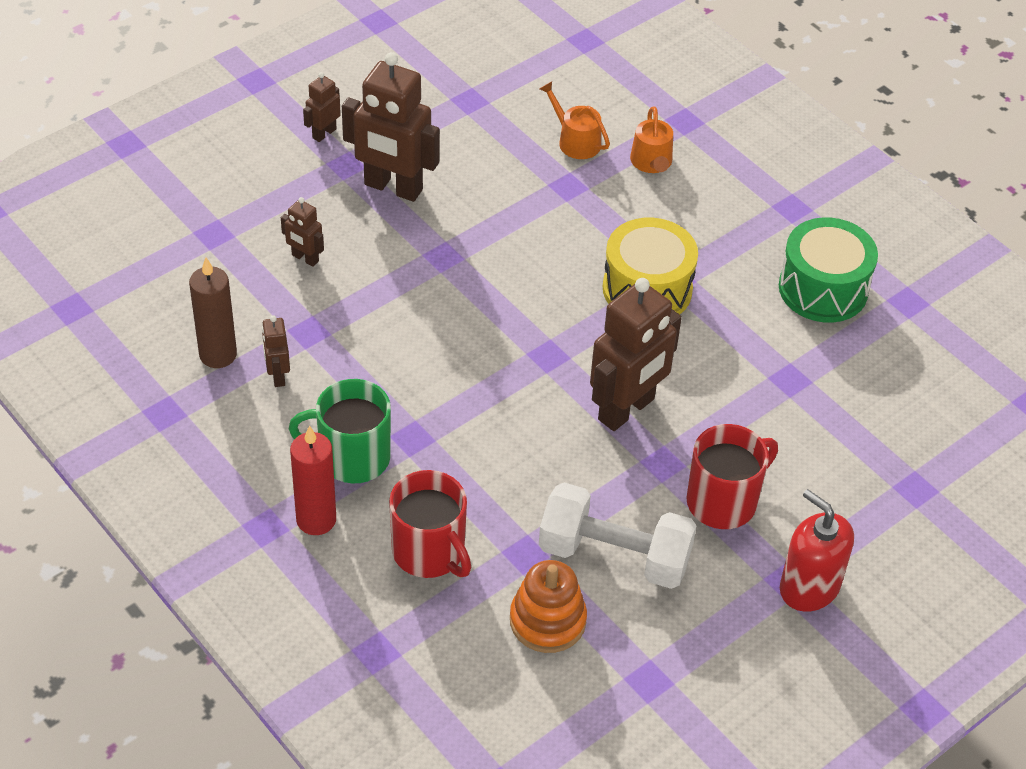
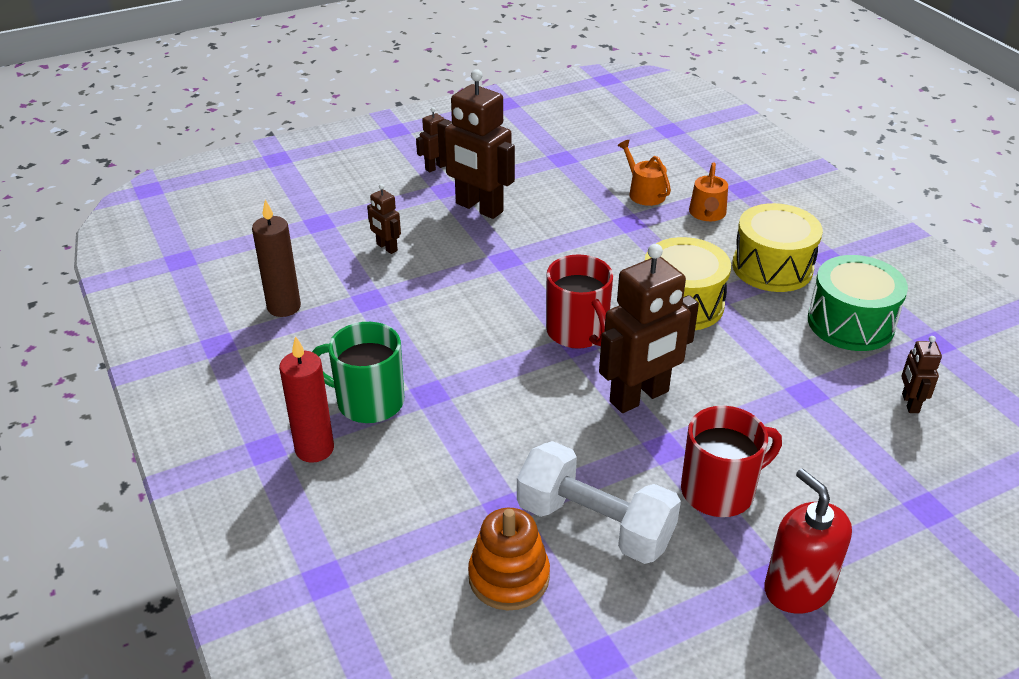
camera: 15 degrees right, 10 degrees down
brown robot [262,316,290,387] -> brown robot moved to [901,336,942,413]
red mug [389,470,471,578] -> red mug moved to [546,254,613,349]
none -> yellow drum [732,203,823,292]

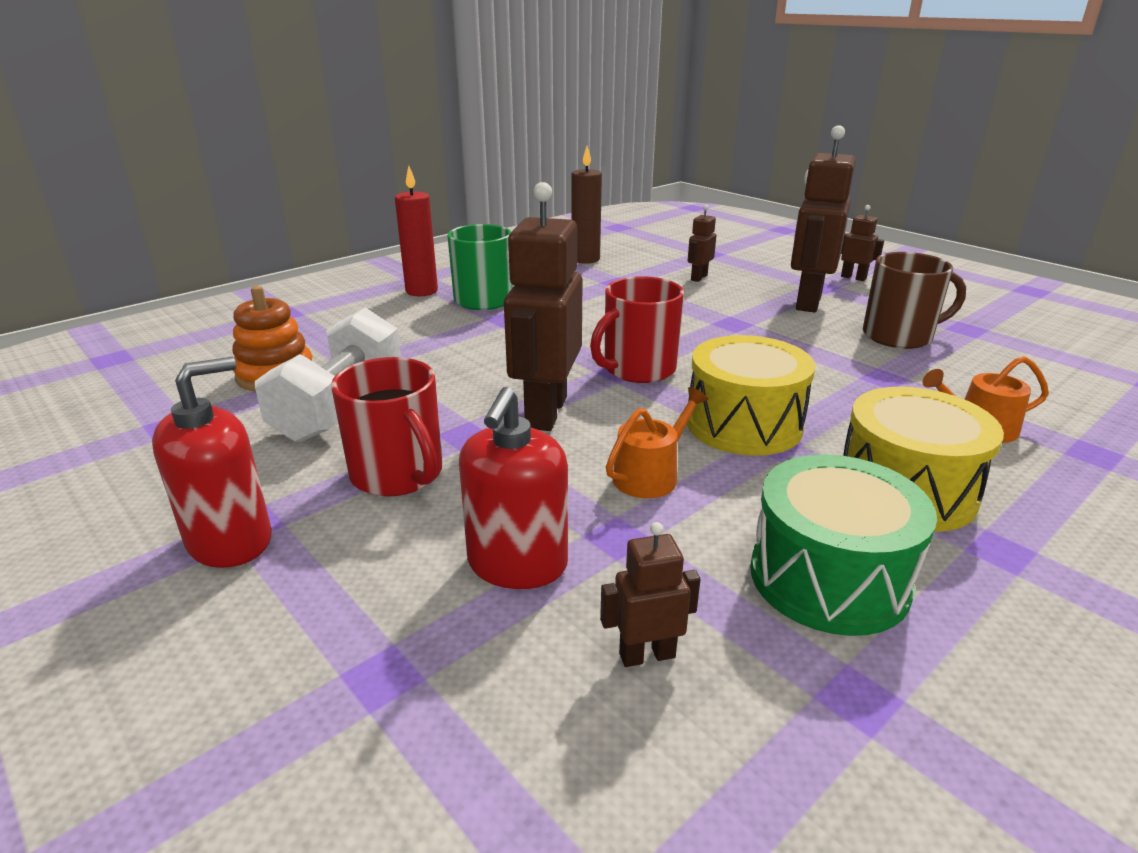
camera: 75 degrees right, 10 degrees down
brown robot [599,244,699,413] -> brown robot turned 60 degrees clockwise [504,182,583,431]
orange watering can [617,140,671,206] -> orange watering can moved to [606,387,708,498]
none -> red soap dispenser [459,387,568,589]
none -> brown mug [863,252,966,349]

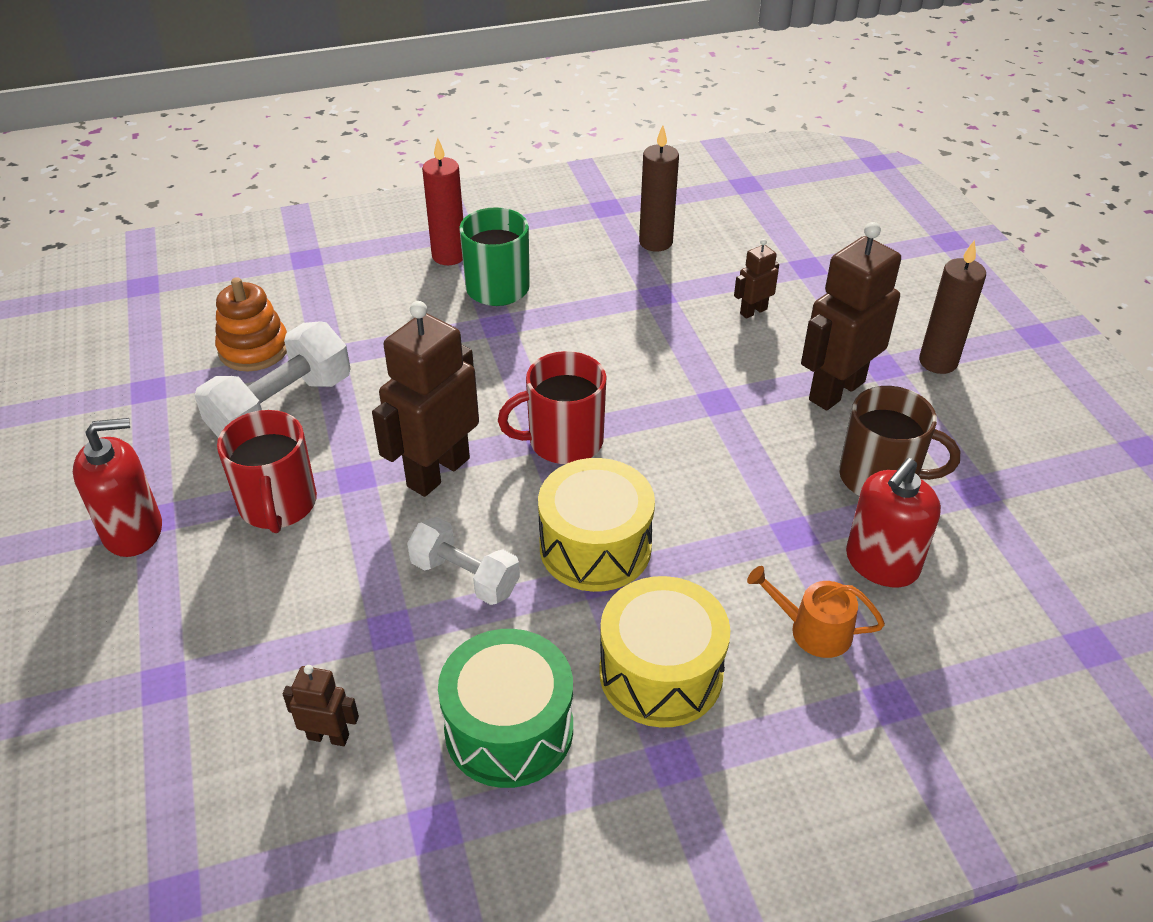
camera: 25 degrees right, 15 degrees up
red soap dispenser [459,387,568,589] -> red soap dispenser moved to [846,458,941,588]
orange watering can [606,387,708,498] -> white dumbbell [407,517,520,605]
brown robot [841,205,884,281] -> brown candle [919,240,986,374]

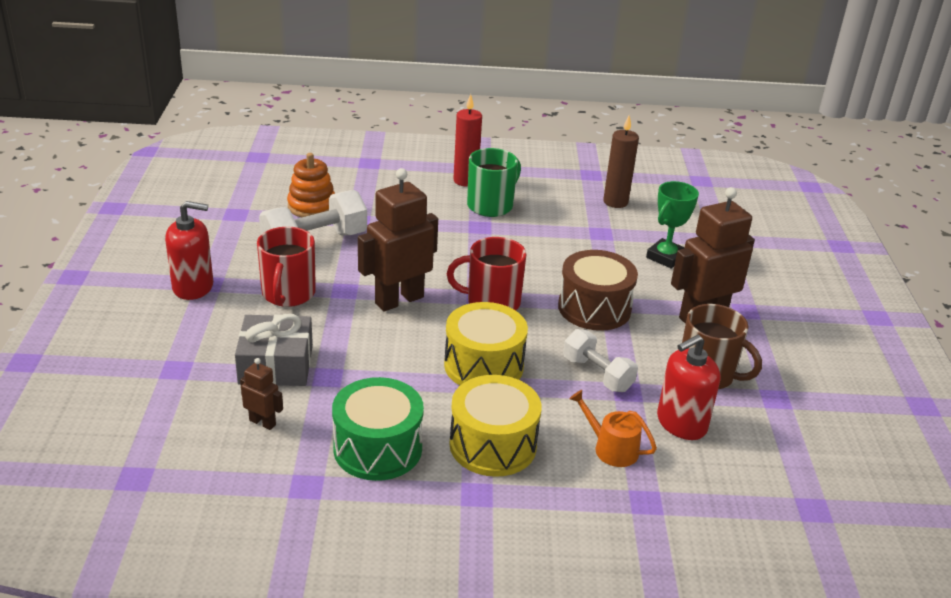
camera: 15 degrees right, 10 degrees down
white dumbbell [407,517,520,605] -> white dumbbell moved to [563,329,638,392]
brown robot [734,239,779,319] -> green trophy [646,181,699,269]
brown candle [919,240,986,374] -> none
none -> grey gift [235,314,313,386]
none -> brown drum [558,250,638,331]

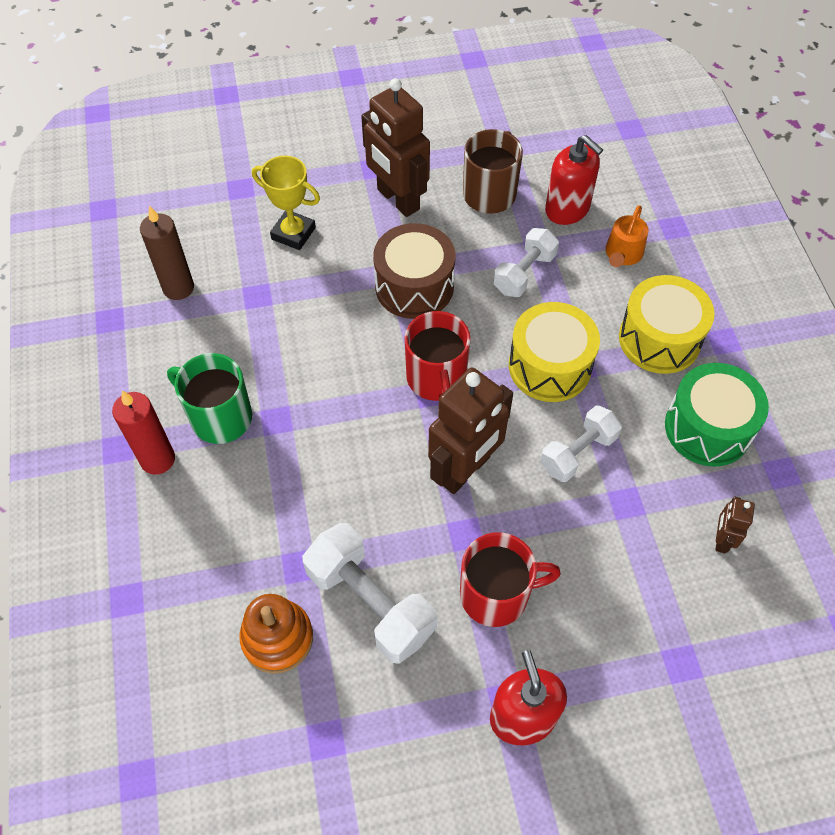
camera: 100 degrees left, 25 degrees up
grey gift [235,314,313,386] -> none
brown robot [358,168,438,311] -> brown robot turned 90 degrees counterclockwise [428,368,513,494]
green trophy [646,181,699,269] -> yellow trophy [252,156,320,250]
none -> white dumbbell [540,406,622,482]

